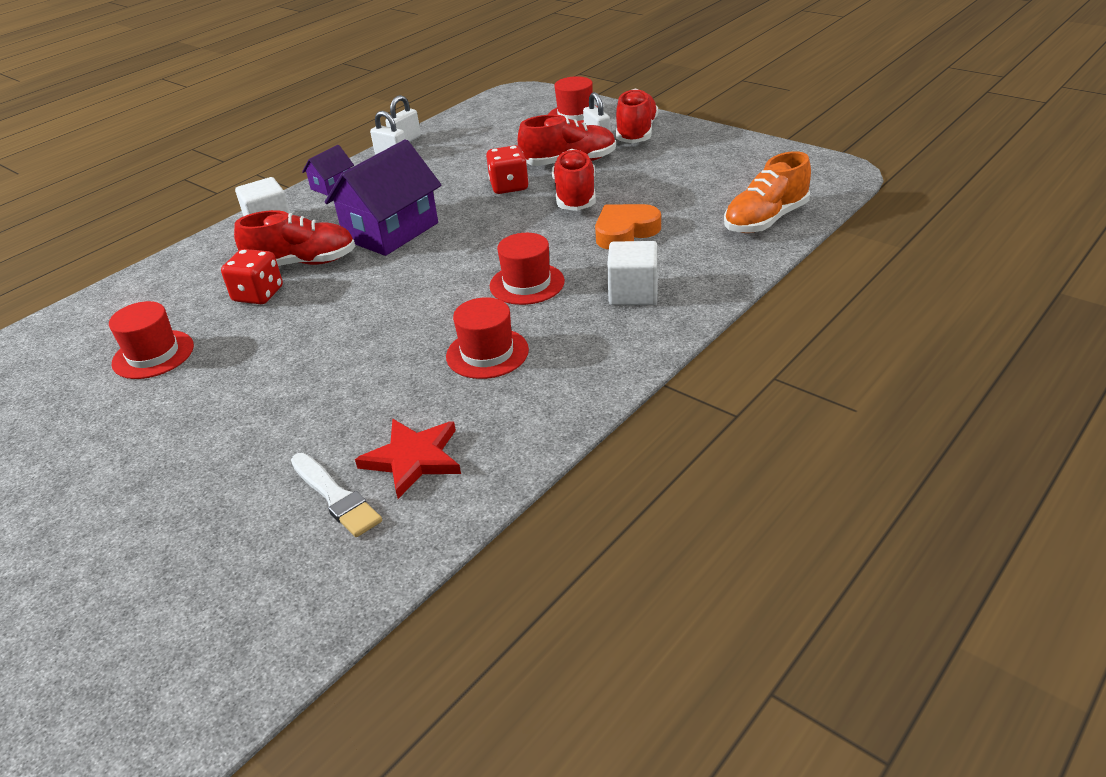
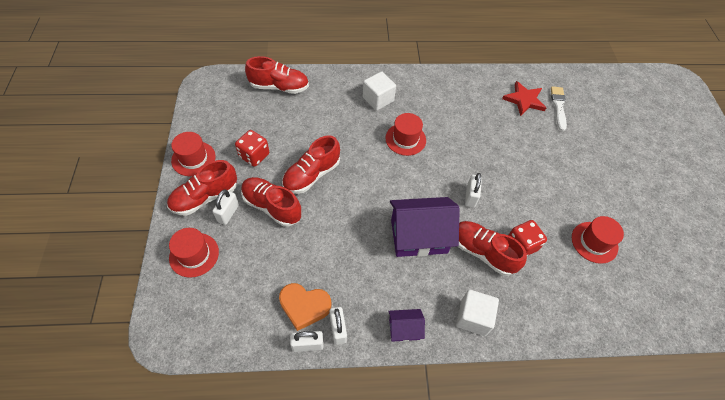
camera: 140 degrees left, 20 degrees up
red hat [446,297,529,379] -> red hat moved to [171,132,216,176]
red dice [486,145,529,194] -> red dice moved to [235,130,269,167]
orange heart [595,204,661,249] -> orange heart moved to [279,283,331,331]
orange shoe [724,151,811,233] -> red shoe [245,56,309,94]
none -> white padlock [465,173,482,208]

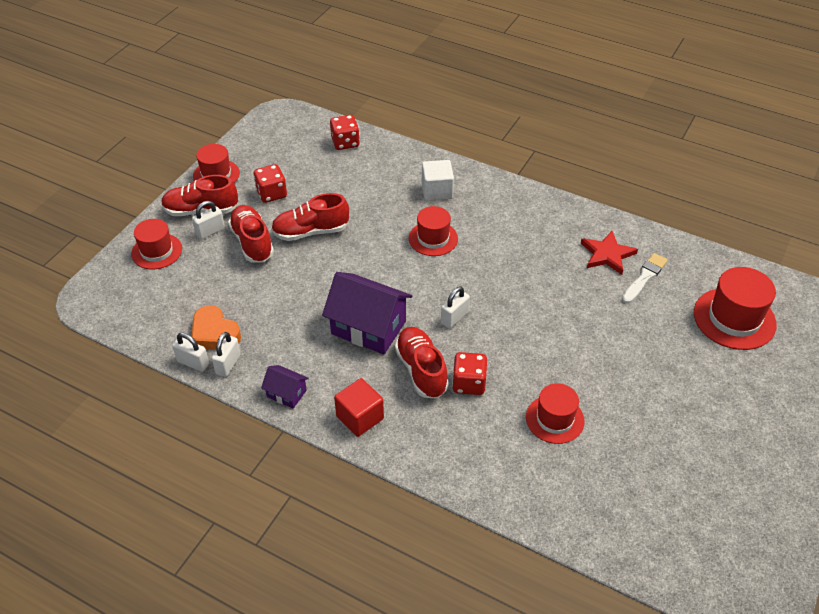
camera: 35 degrees right, 10 degrees down
red shoe [245,56,309,94] -> red dice [330,115,360,150]
white cube [456,289,499,336] -> red cube [334,378,384,437]
none -> red hat [694,267,777,350]

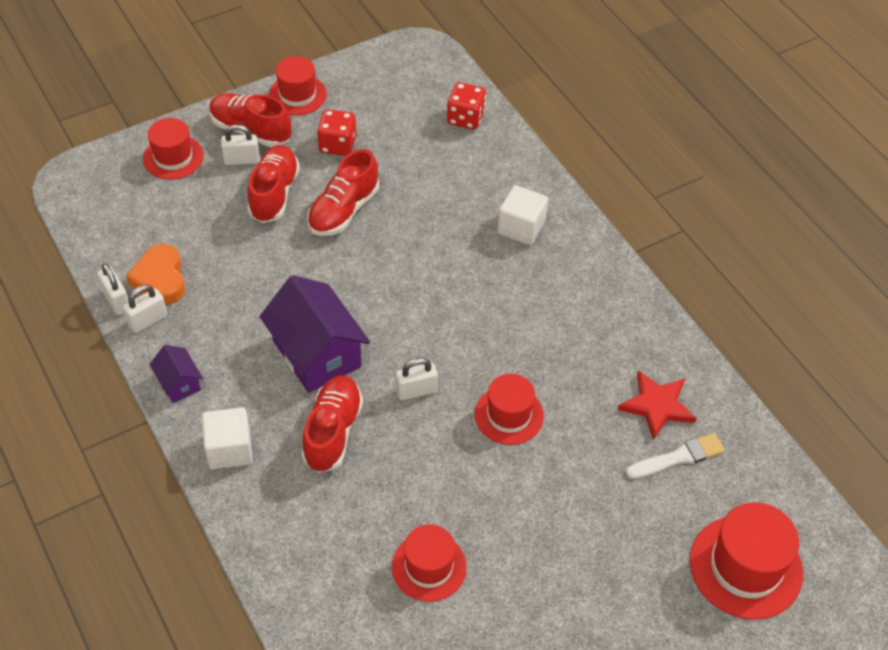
camera: 30 degrees right, 5 degrees up
red shoe [271,193,349,241] -> red shoe turned 75 degrees counterclockwise [307,149,379,236]
red cube [334,378,384,437] -> white cube [202,407,253,469]
red hat [409,206,458,256] -> red hat moved to [475,374,544,445]
red dice [452,352,487,395] -> none

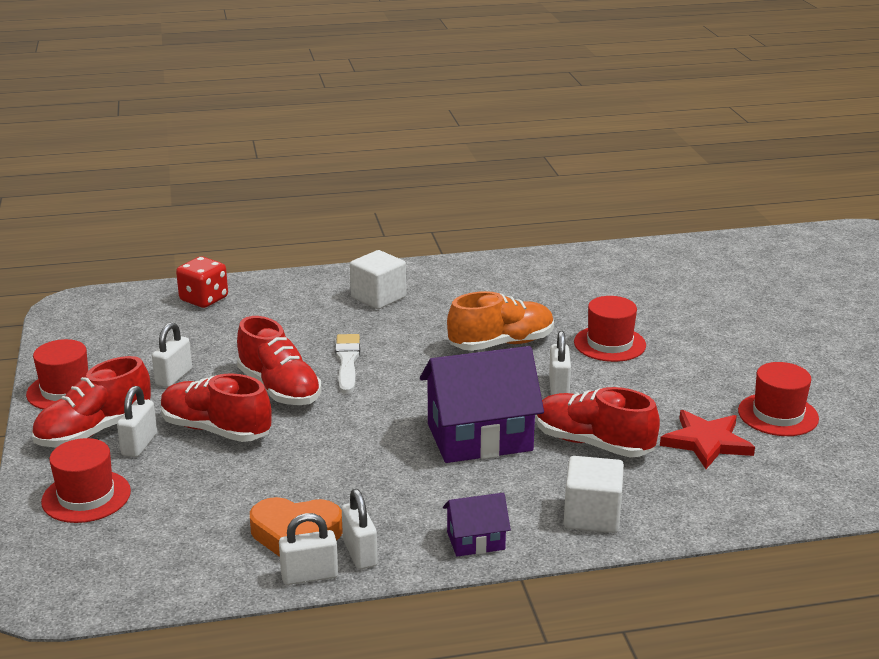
camera: 70 degrees left, 25 degrees down
red dice [317,109,356,156] -> white padlock [152,322,192,388]
red star [618,371,697,440] -> red star moved to [660,410,755,469]
white brush [626,433,725,479] -> white brush moved to [335,334,360,394]
red hat [690,503,803,619] -> none
none -> orange shoe [447,291,554,351]

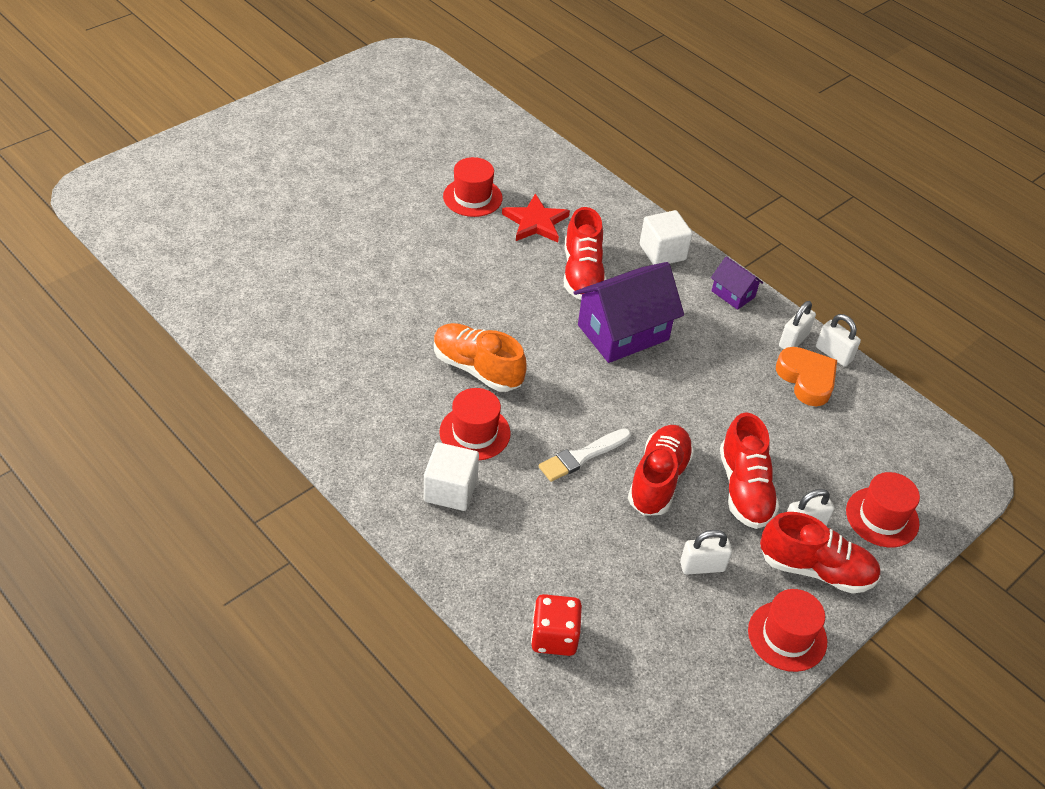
camera: 125 degrees left, 20 degrees up
purple house [420,346,544,463] -> purple house turned 75 degrees counterclockwise [574,262,684,363]
white padlock [549,331,571,395] -> none
red hat [574,296,646,362] -> red hat moved to [439,388,510,460]

